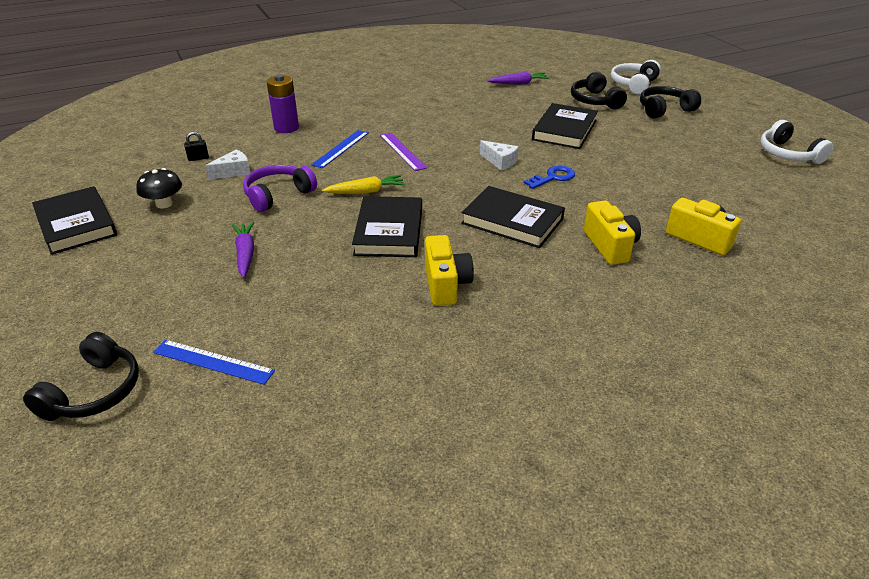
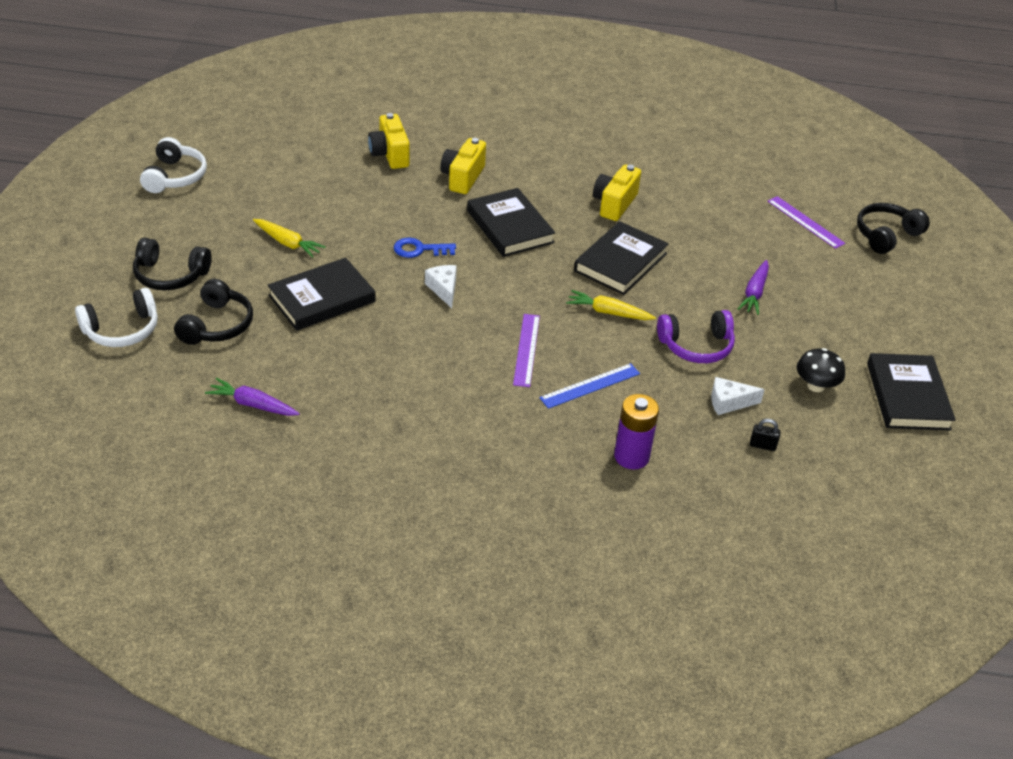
camera: 150 degrees left, 5 degrees up
blue ruler [153,340,275,385] -> purple ruler [767,196,846,249]
none -> yellow carrot [253,219,326,258]

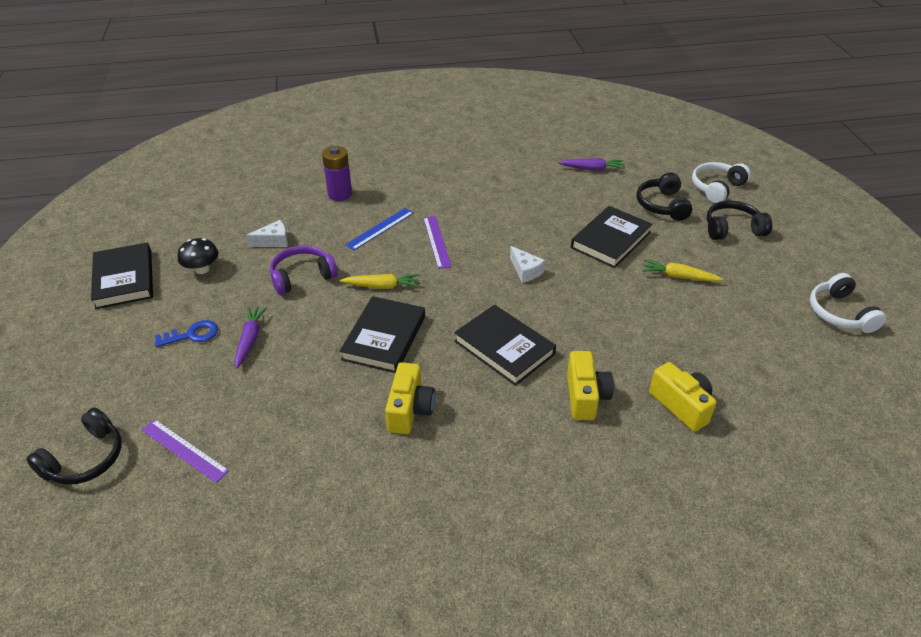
camera: 165 degrees right, 0 degrees up
blue key [394,238,456,258] -> blue key moved to [155,320,218,347]
black padlock [750,419,781,451] -> none

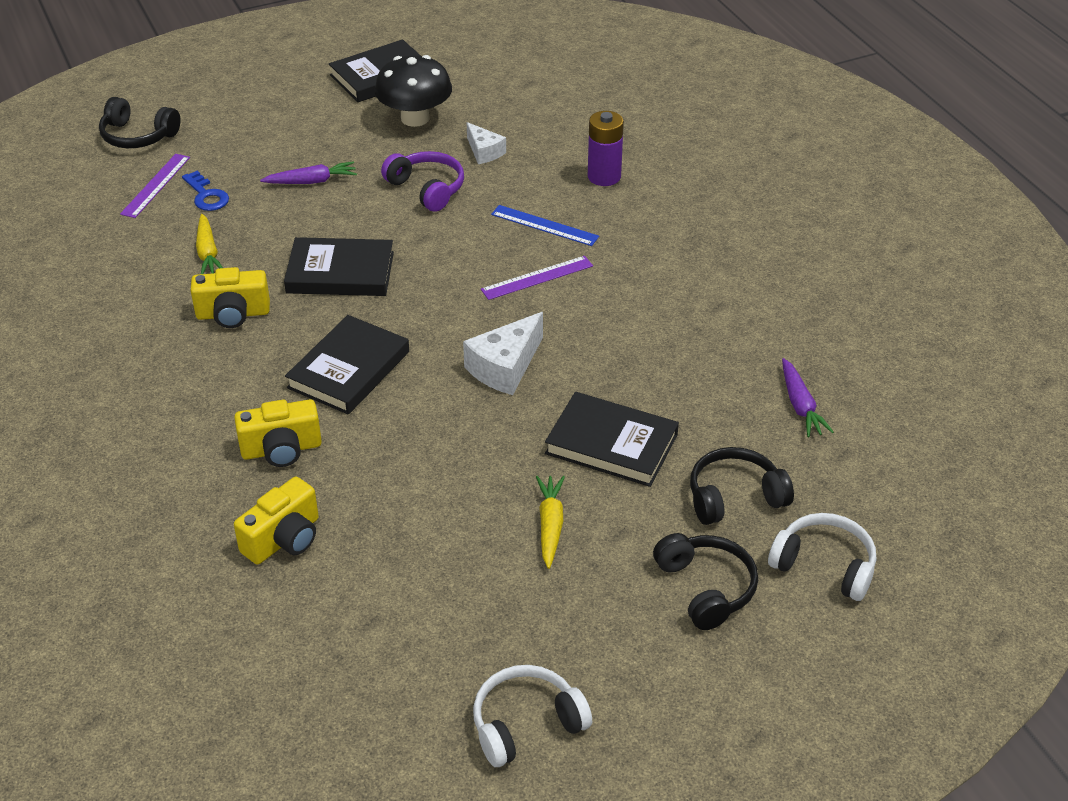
camera: 75 degrees right, 0 degrees up
blue key [155,320,218,347] -> blue key moved to [182,171,229,211]
black mushroom [178,238,218,274] -> black mushroom [375,55,452,127], size x1.67
yellow carrot [340,274,419,289] -> yellow carrot moved to [196,214,223,274]
white cheese [510,246,545,283] -> white cheese [463,312,543,395], size x1.60

